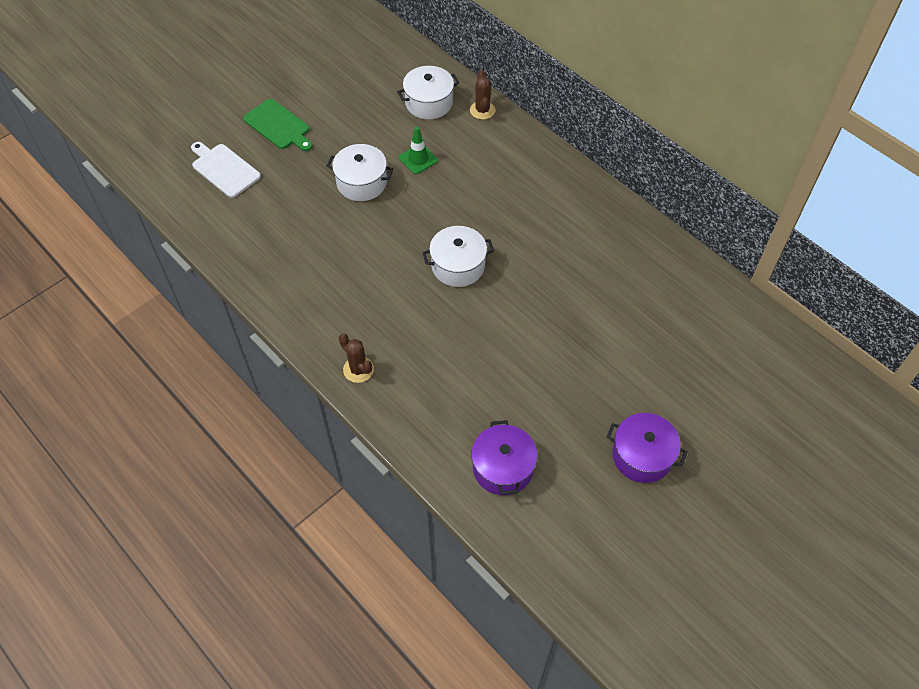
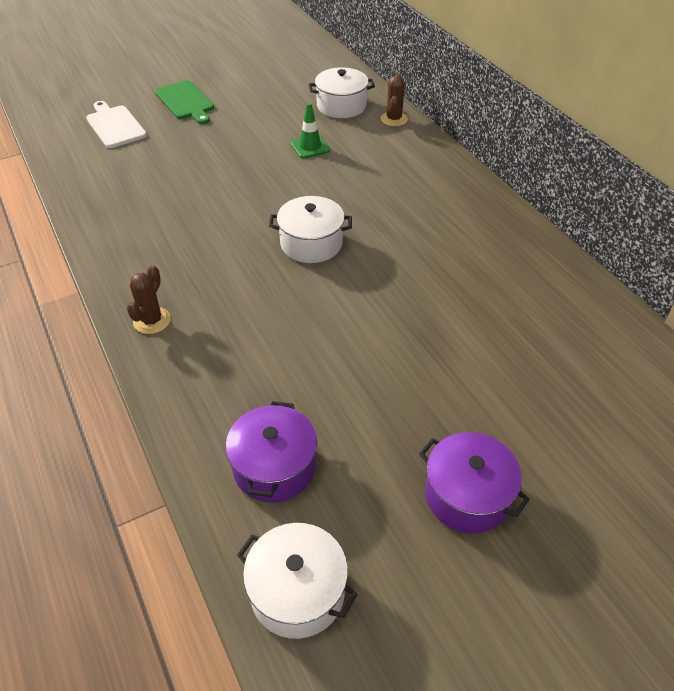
camera: 15 degrees right, 10 degrees down
white pot [327,144,393,201] -> white pot moved to [237,523,358,639]
brown cactus [339,333,374,383] -> brown cactus turned 45 degrees clockwise [127,265,171,334]

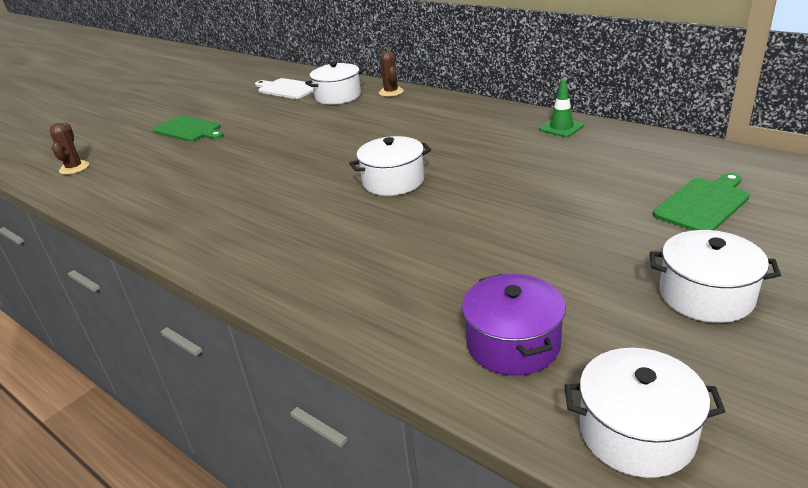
camera: 20 degrees left, 15 degrees down
white cutting board [86,101,147,148] -> white cutting board moved to [255,78,314,99]
brown cactus [127,265,171,334] -> brown cactus moved to [50,122,89,175]
green traffic cone [291,103,330,159] -> green traffic cone moved to [539,79,584,137]
purple pot [419,432,530,533] -> white pot [650,230,781,323]
none -> green cutting board [653,173,750,231]

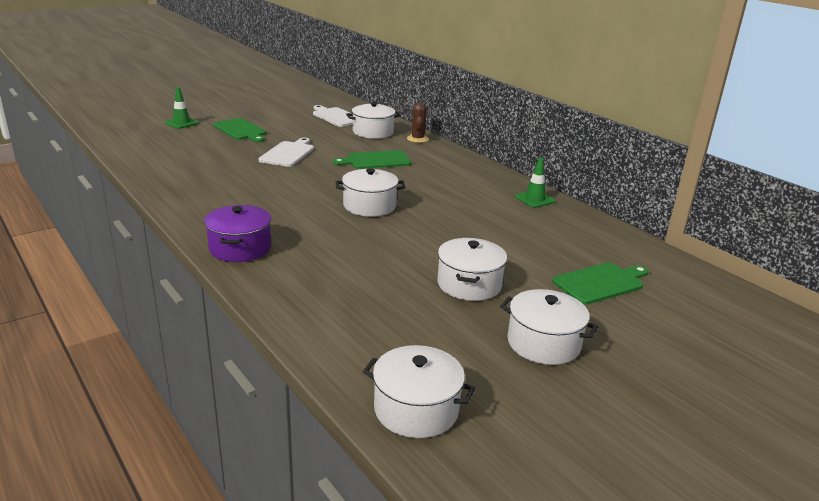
camera: 10 degrees right, 5 degrees down
brown cactus [50,122,89,175] -> none
purple pot [462,274,566,376] -> purple pot moved to [204,205,271,262]
none -> green traffic cone [165,87,199,129]
none -> white cutting board [258,138,314,167]
none -> green cutting board [333,150,411,169]
none -> white pot [437,238,507,301]

